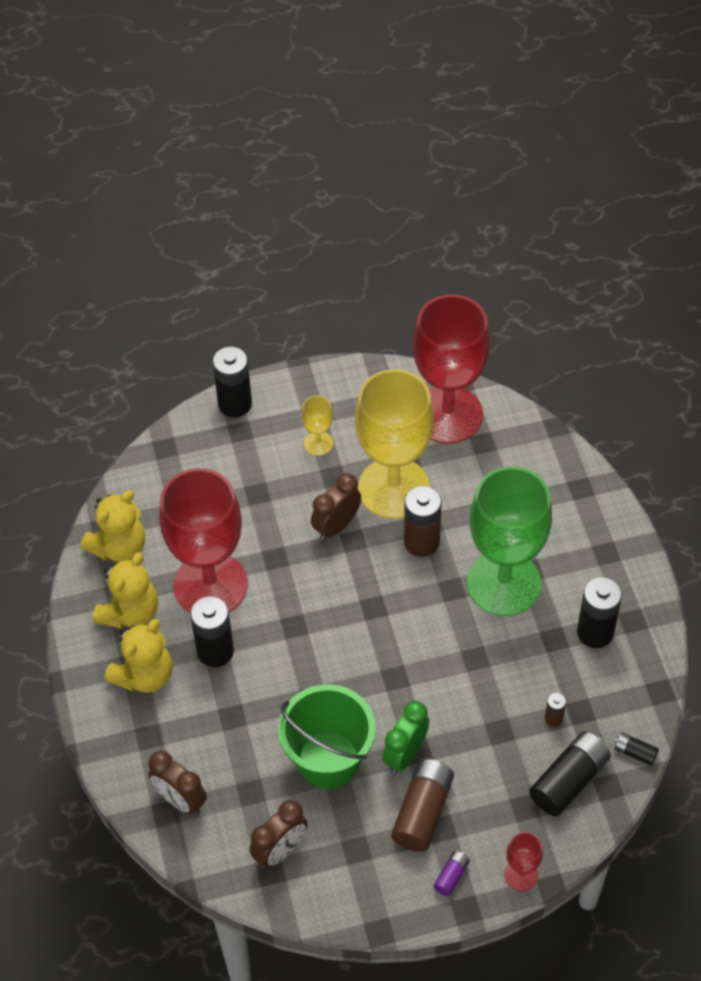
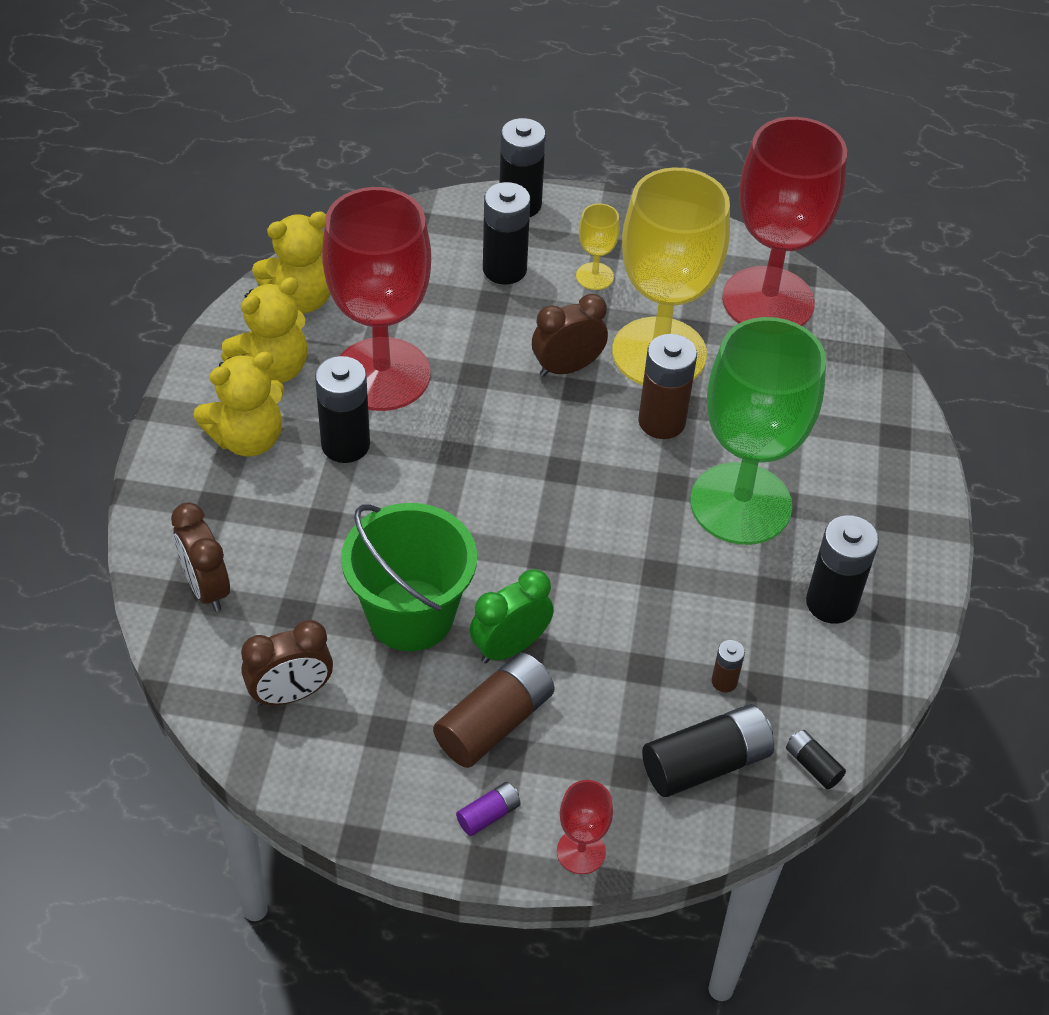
camera: 20 degrees right, 5 degrees down
none -> black battery [483,182,530,285]

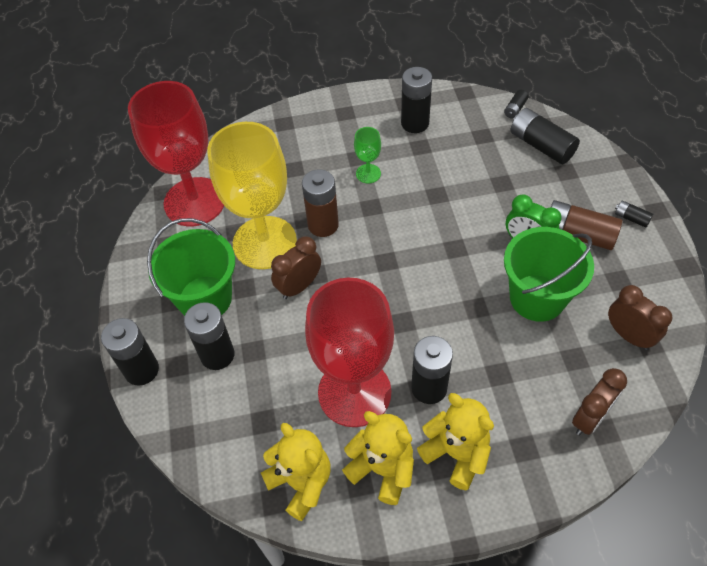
camera: 105 degrees left, 5 degrees up
purple battery [456,782,521,836] -> black battery [615,200,653,228]
brown clock [532,294,608,377] -> brown clock turned 90 degrees clockwise [271,236,321,299]
red goblet [557,780,613,874] -> none
yellow goblet [576,203,620,290] -> green bucket [147,218,235,316]
green goblet [690,317,826,545] -> green goblet [354,127,381,184], size x0.41
brown battery [711,640,745,692] -> none

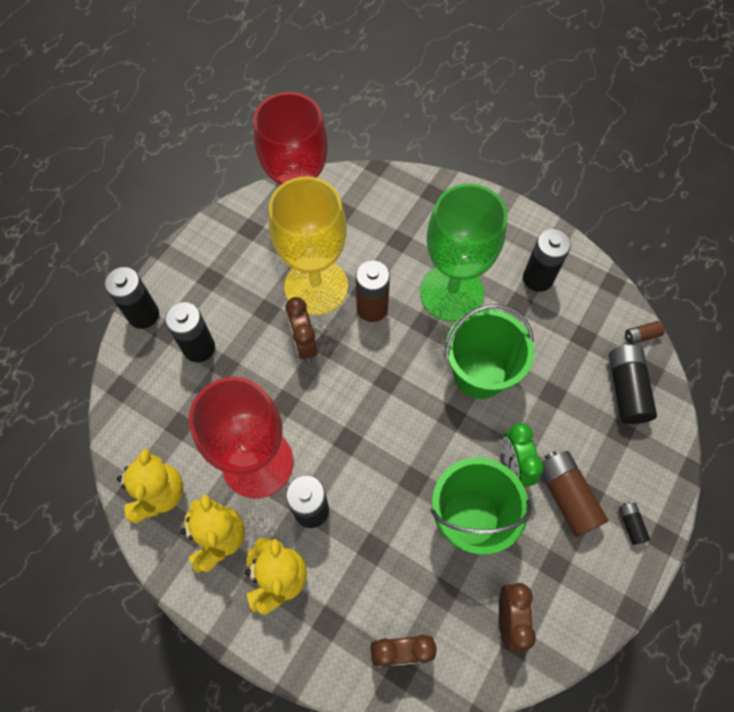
camera: 40 degrees right, 10 degrees up
green bucket [147,218,235,316] -> green bucket moved to [445,304,534,399]
brown clock [271,236,321,299] -> brown clock turned 105 degrees counterclockwise [286,297,318,362]
green goblet [354,127,381,184] -> green goblet [420,184,508,322], size x2.41
black battery [504,90,529,119] -> brown battery [625,321,665,344]

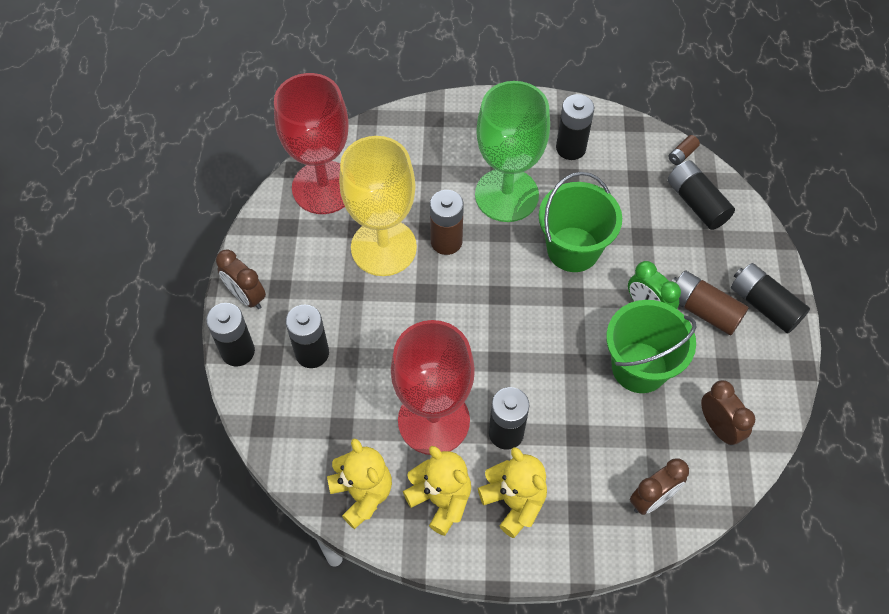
camera: 30 degrees left, 5 degrees down
brown clock [286,297,318,362] -> brown clock moved to [216,249,266,309]
black battery [619,502,650,545] -> black battery [731,263,810,334], size x2.05

